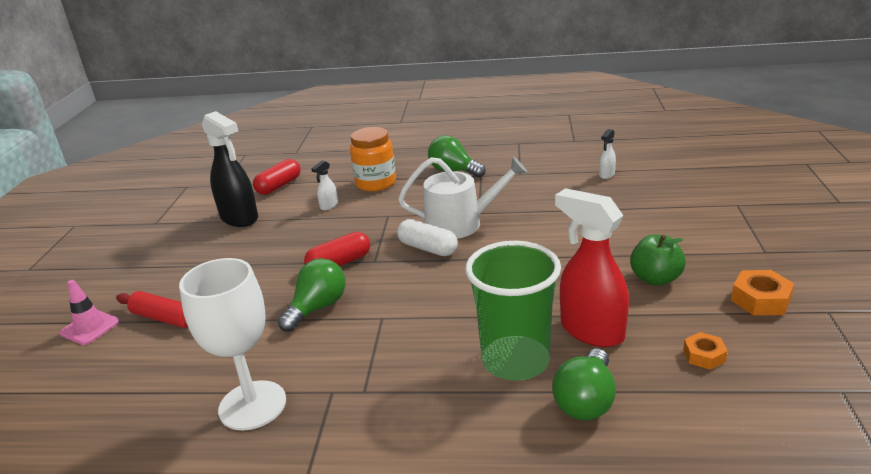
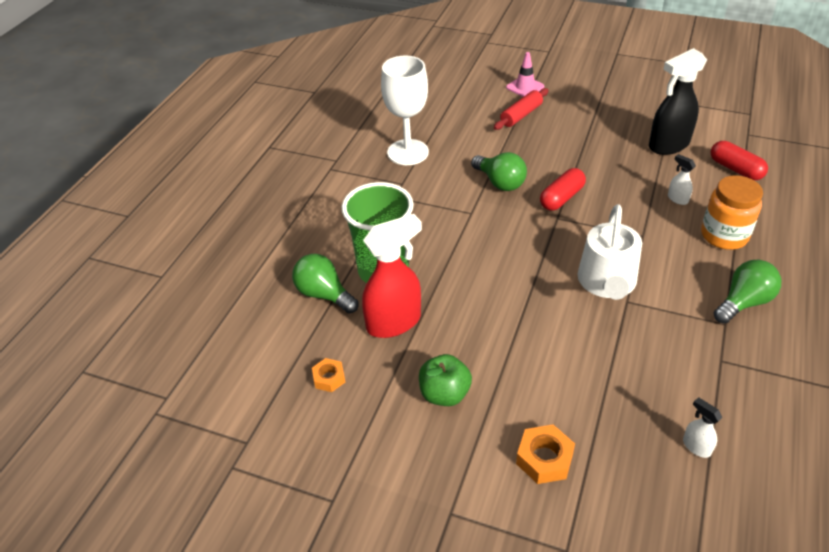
camera: 105 degrees right, 15 degrees up
red capsule [304,232,370,266] -> red capsule turned 60 degrees clockwise [540,168,586,211]
white capsule [397,219,458,256] -> none
orange nut [731,270,794,315] -> orange nut moved to [516,425,575,484]

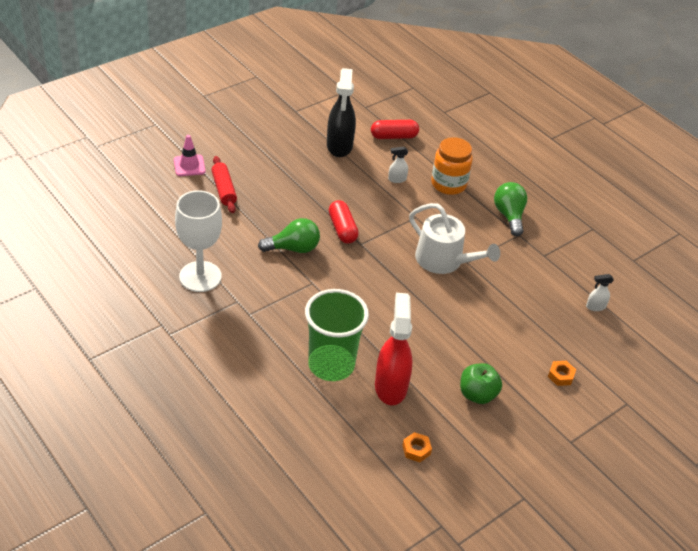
camera: 65 degrees left, 0 degrees up
green light bulb [292,254,359,313] -> none
orange nut [516,425,575,484] -> orange nut [548,361,576,386], size x0.65

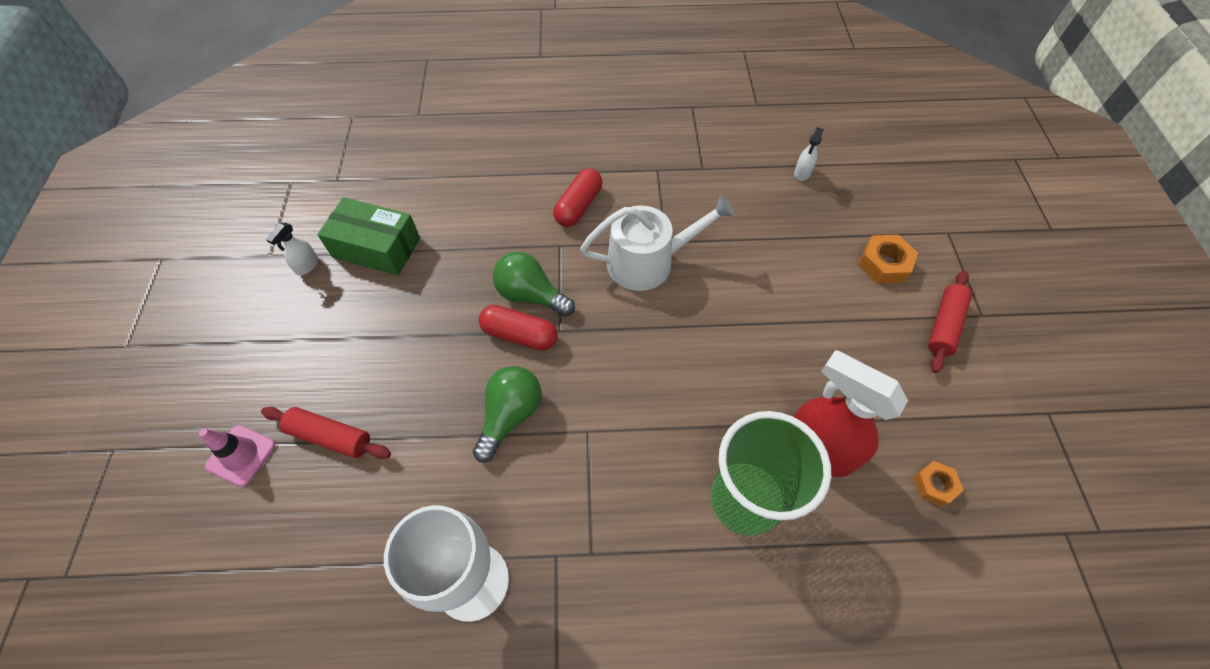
camera: 50 degrees left, 15 degrees up
black spray bottle [327,68,356,157] -> green box [317,197,420,276]
red capsule [371,120,419,139] -> red capsule moved to [553,168,602,227]
white spray bottle [388,147,408,183] -> white spray bottle moved to [266,223,318,275]
orange jar [431,137,473,195] -> none
green apple [460,363,502,404] -> none
green light bulb [494,182,527,236] -> green light bulb moved to [493,252,575,317]
orange nut [548,361,576,386] -> orange nut [858,235,918,284], size x1.53
none -> red rolling pin [928,271,972,373]

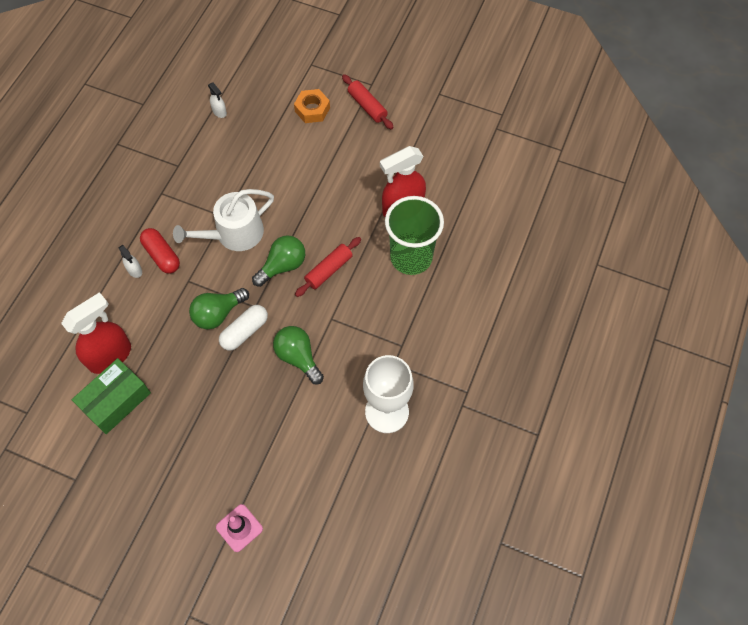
camera: 65 degrees left, 5 degrees up
red rolling pin [261,407,391,459] -> red rolling pin moved to [295,237,361,297]
white spray bottle [266,223,318,275] -> white spray bottle moved to [118,245,142,278]
red capsule [479,305,558,351] -> white capsule [219,305,268,351]
white watering can [580,195,735,291] -> white watering can turned 135 degrees counterclockwise [173,189,274,251]
orange nut [913,461,964,507] -> none
none -> red spray bottle [61,292,131,374]
none -> green light bulb [252,235,305,287]

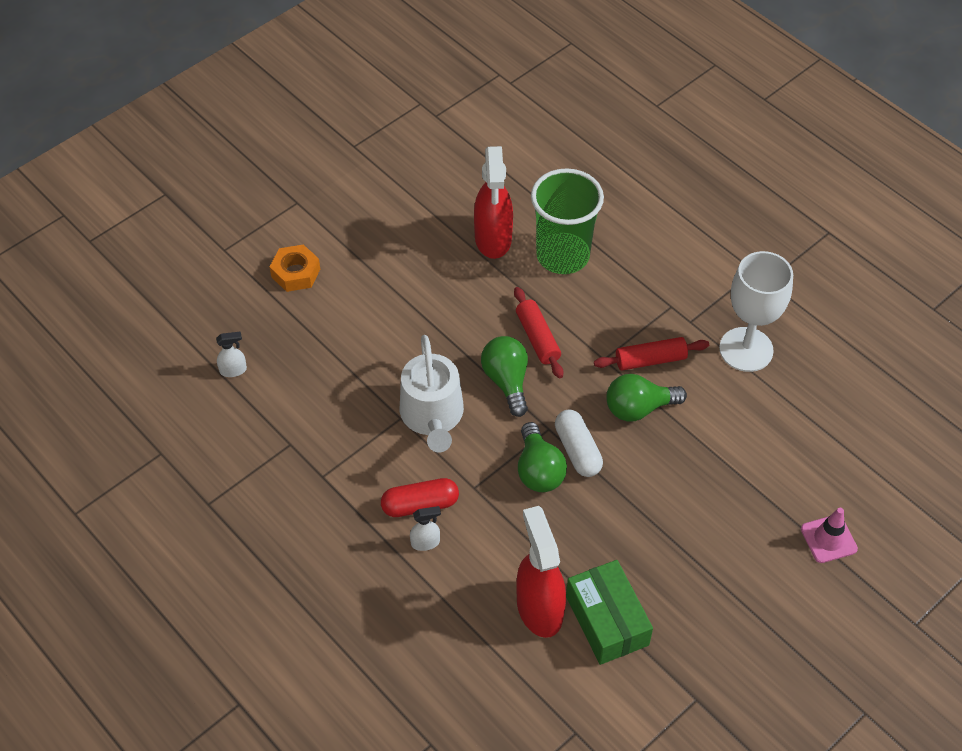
camera: 65 degrees left, 10 degrees down
red rolling pin [342,74,394,130] -> red rolling pin moved to [594,337,709,370]

